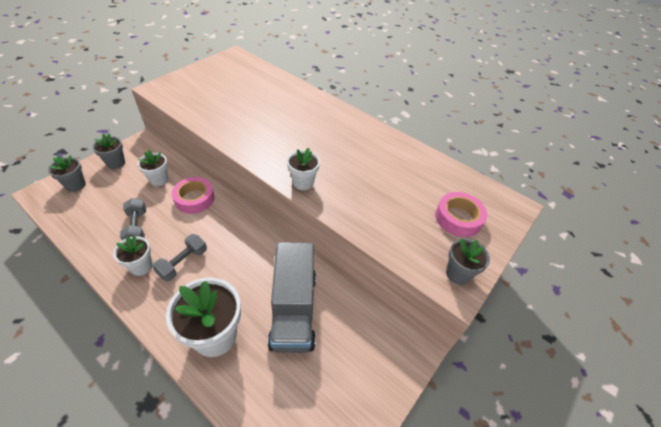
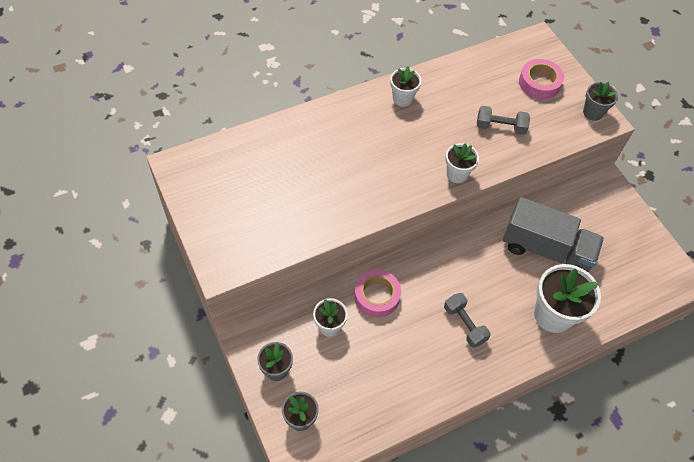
camera: 65 degrees left, 10 degrees up
white flower pot [113,235,153,276] -> white flower pot moved to [390,66,421,107]
grey dumbbell [120,198,146,240] -> grey dumbbell moved to [477,106,530,135]

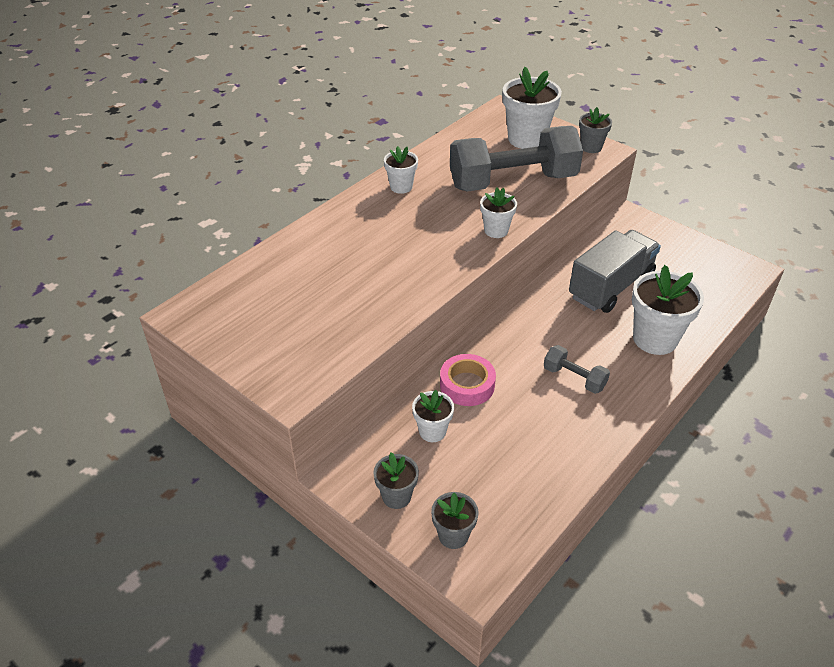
camera: 20 degrees left, 15 degrees down
grey dumbbell [477,106,530,135] -> grey dumbbell [450,126,583,192], size x2.27
grey truck [503,197,604,272] -> grey truck turned 45 degrees counterclockwise [569,230,661,313]
pink tape [519,59,564,99] -> white flower pot [503,67,562,149]

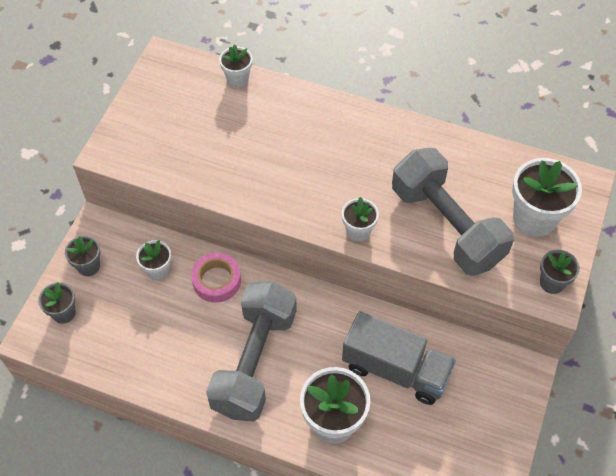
camera: 70 degrees right, 15 degrees up
white flower pot [384,146,418,194] -> white flower pot moved to [219,44,252,88]
grey dumbbell [544,345,610,394] -> grey dumbbell [206,281,297,422], size x2.27

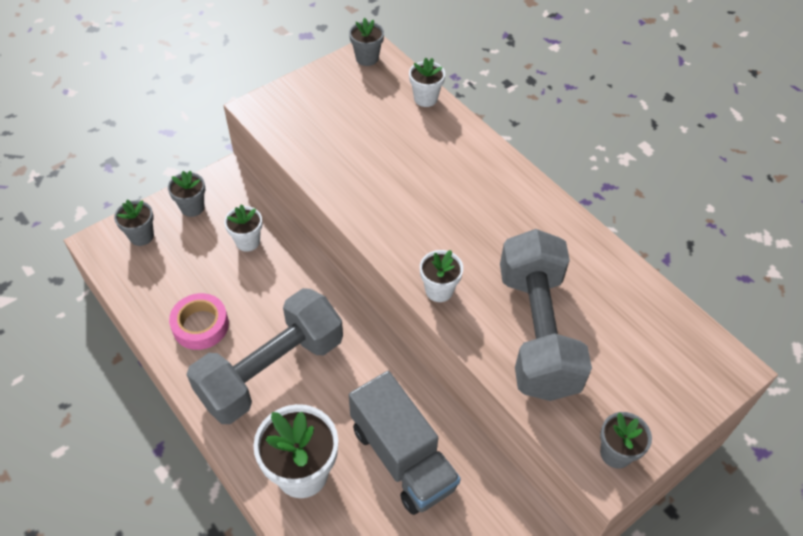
camera: 30 degrees right, 5 degrees down
pink tape [191,253,241,303] -> pink tape moved to [169,293,229,350]
white flower pot [512,158,582,237] -> none
none -> grey flower pot [349,18,384,66]

